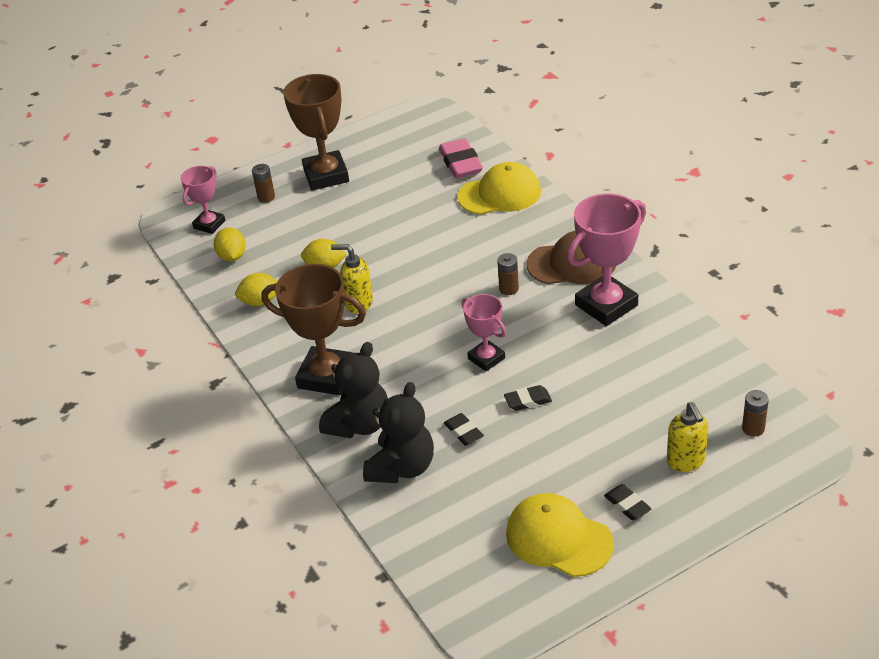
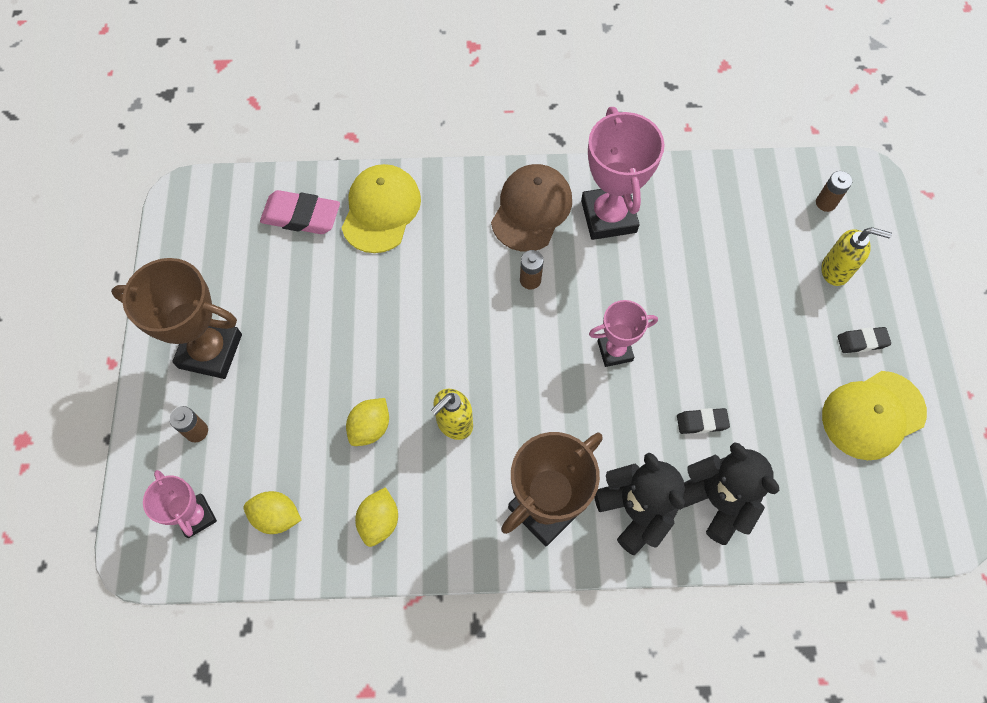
camera: 65 degrees left, 25 degrees up
black eraser [504,385,552,411] -> none

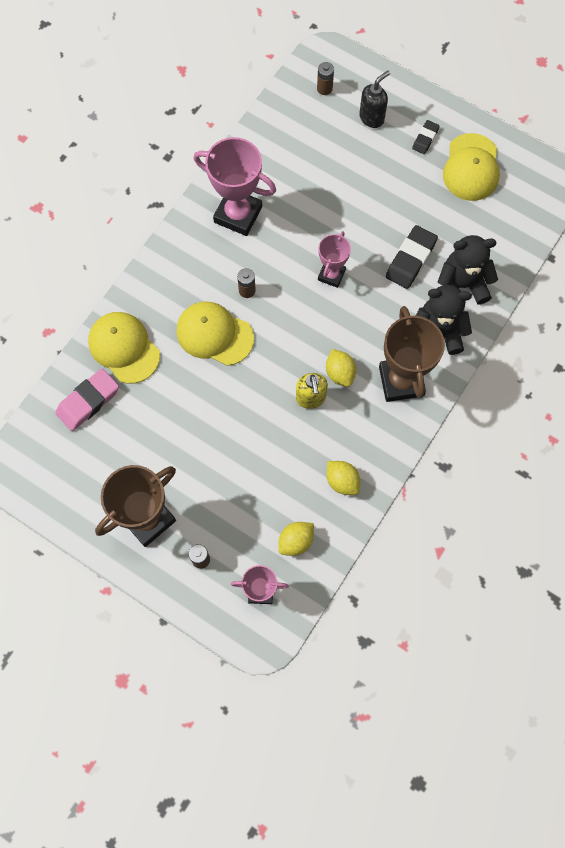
camera: 55 degrees left, 5 degrees up
yellow lemon [346,398,389,446] -> yellow lemon moved to [326,349,356,387]
brown cap [491,164,572,252] -> none
black eraser [677,408,730,434] -> black eraser [386,225,438,289], size x1.76
yellow soap dispenser [821,227,892,286] -> black soap dispenser [359,71,390,128]
none -> yellow cap [177,301,254,366]

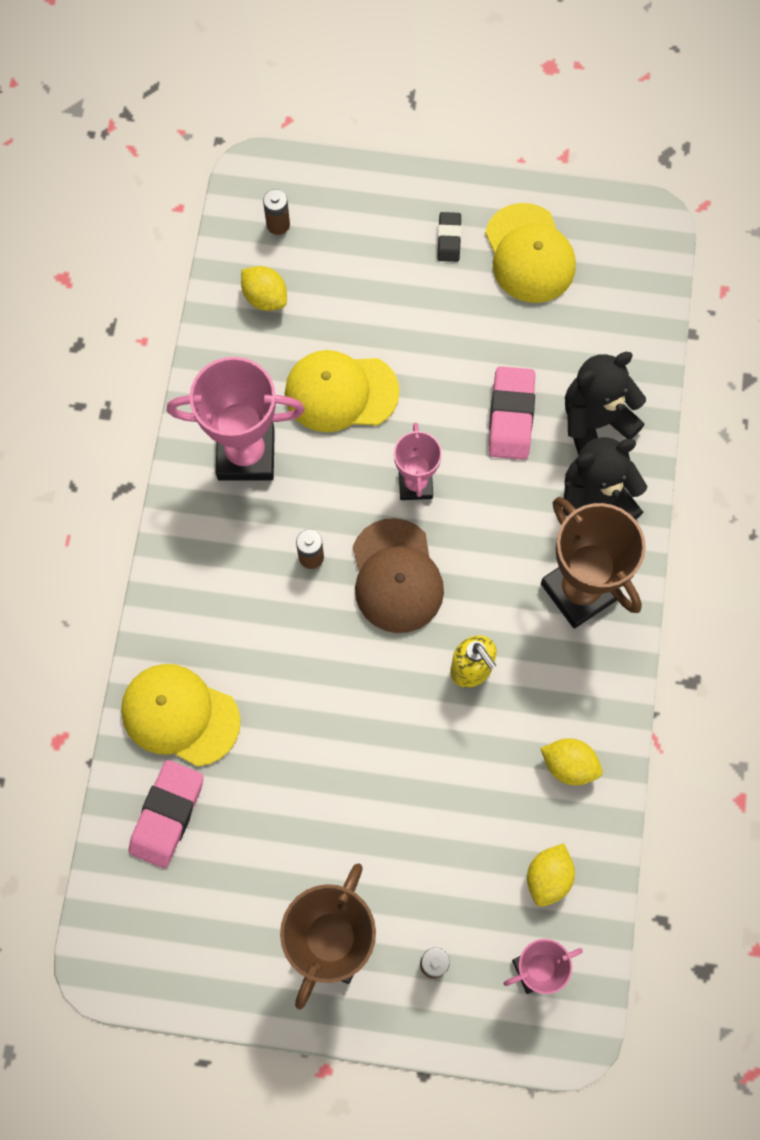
camera: 25 degrees left, 0 degrees up
yellow cap [177,301,254,366] -> yellow cap moved to [285,350,400,432]
yellow lemon [326,349,356,387] -> yellow lemon moved to [241,266,287,311]
black soap dispenser [359,71,390,128] -> none
black eraser [386,225,438,289] -> pink eraser [489,366,535,460]
none -> brown cap [353,518,444,633]

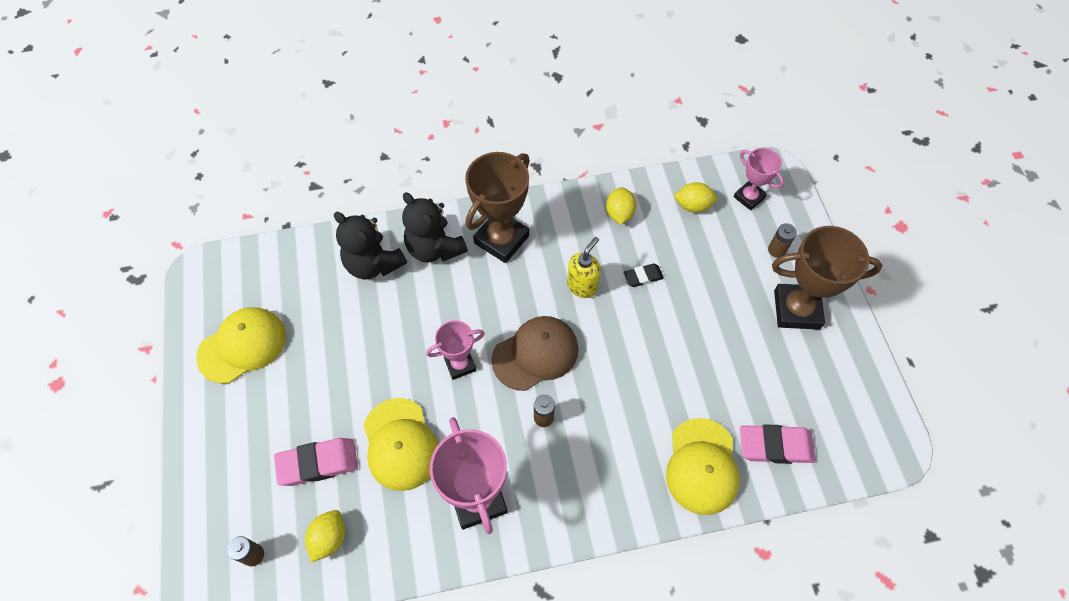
camera: 110 degrees left, 10 degrees down
black eraser [437,212,462,262] -> black eraser moved to [624,264,664,287]
pink eraser [489,366,535,460] -> pink eraser moved to [274,438,358,486]

